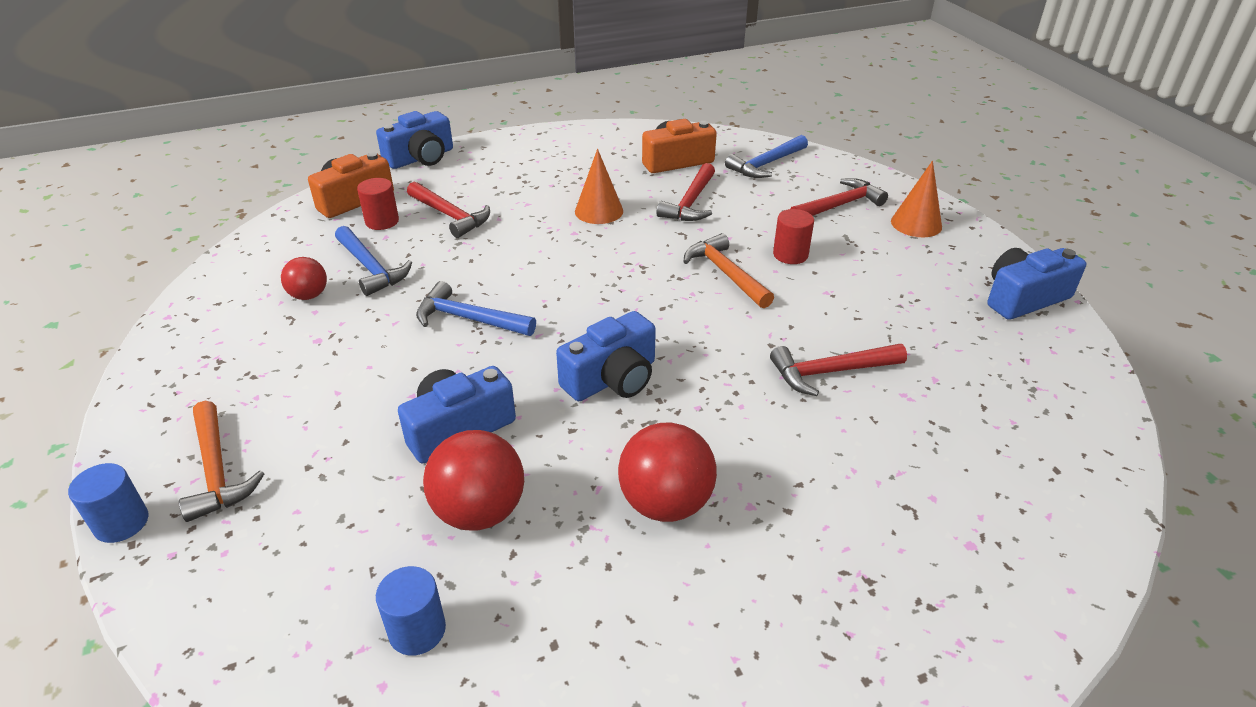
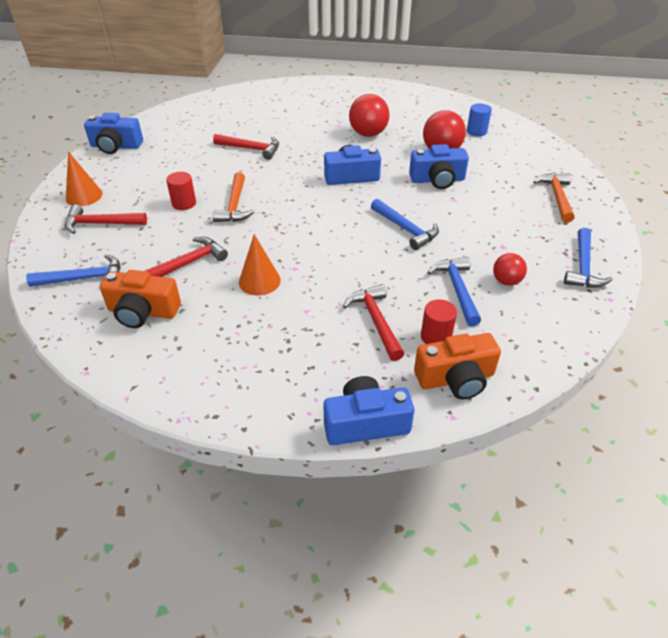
camera: 150 degrees left, 5 degrees up
blue cylinder [68,463,148,543] -> none
none -> blue hammer [564,228,613,288]

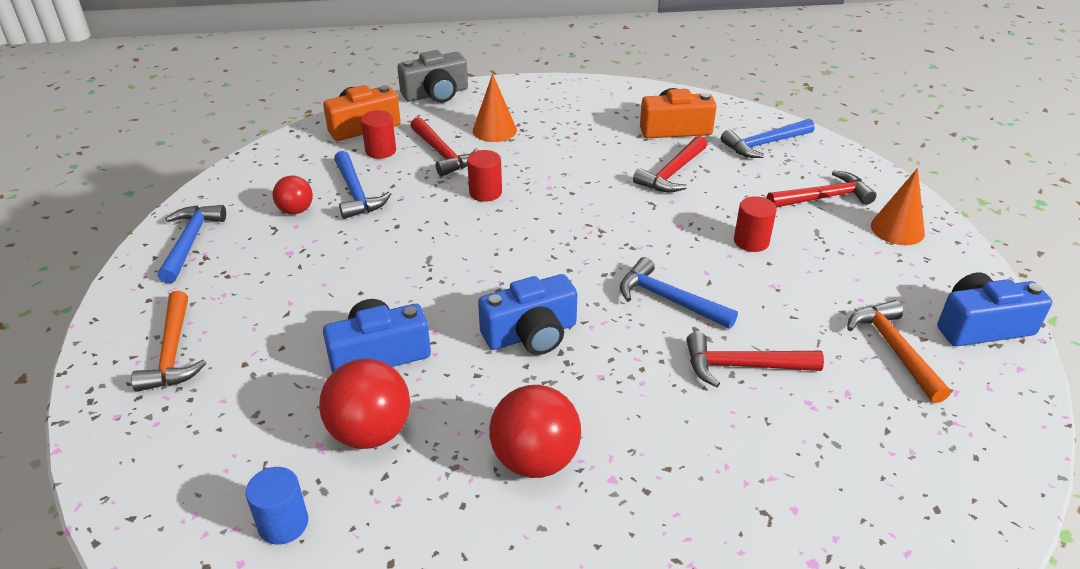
camera: 165 degrees right, 5 degrees down
orange hammer [213,172,254,222] -> orange hammer moved to [847,300,951,403]
orange cone [239,234,281,295] -> orange cone moved to [473,74,517,142]
blue camera [323,376,414,445] -> grey camera [397,50,468,103]
blue hammer [371,199,439,250] -> blue hammer moved to [620,257,738,329]
none -> red cylinder [467,150,502,202]

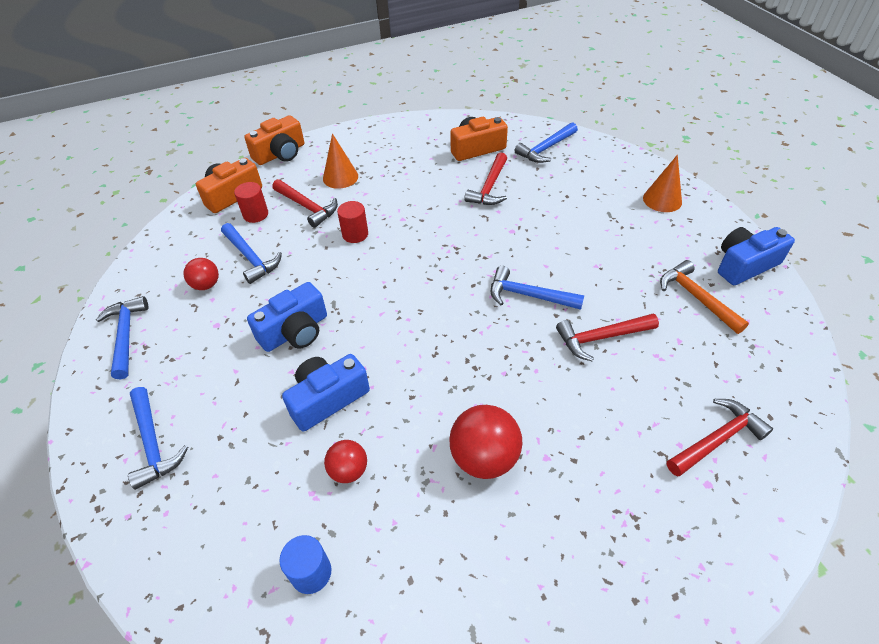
camera: 15 degrees left, 10 degrees up
orange hammer [131,291,206,392] -> blue hammer [128,387,188,490]
red ball [319,359,410,449] -> red ball [324,440,367,483], size x0.59
grey camera [397,50,468,103] -> orange camera [244,115,304,165]
blue camera [478,274,577,355] -> blue camera moved to [247,282,327,352]
red cylinder [734,196,777,252] -> none
red hammer [767,170,876,208] -> red hammer moved to [667,399,773,477]

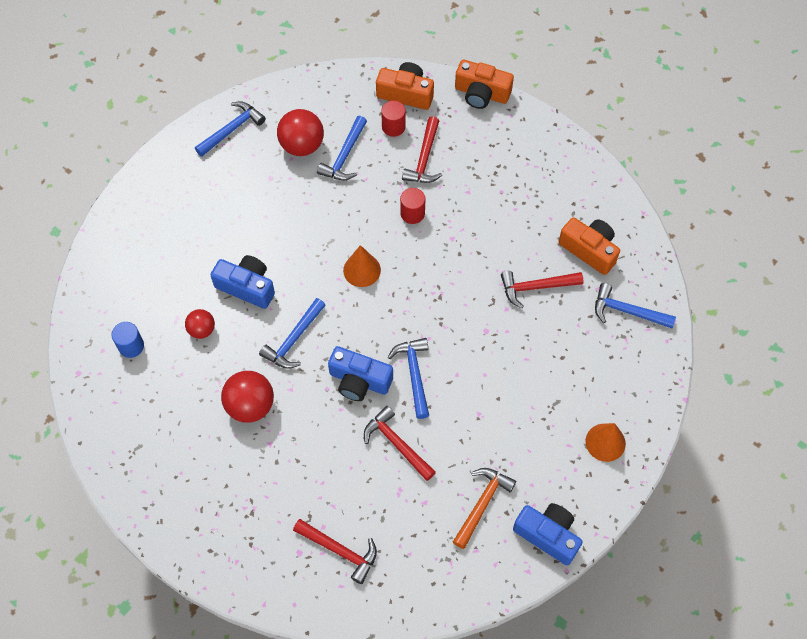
camera: 60 degrees right, 15 degrees up
blue hammer [128,387,188,490] -> blue hammer moved to [259,298,326,369]
red ball [183,258,219,290] -> red ball [277,109,324,156], size x1.70
blue camera [247,282,327,352] -> blue camera moved to [328,346,393,401]
orange cone [323,133,358,189] -> orange cone moved to [343,245,381,287]

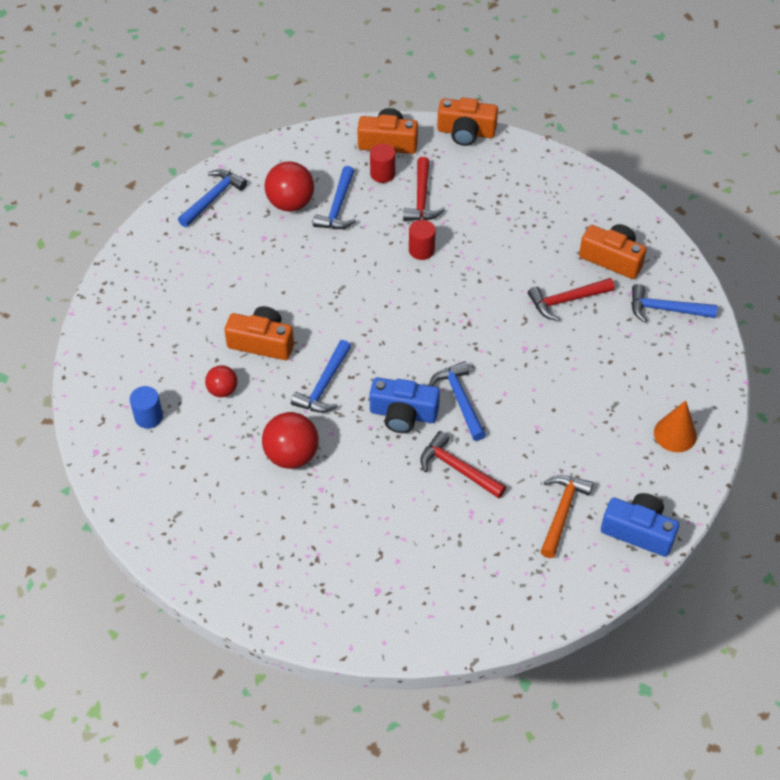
camera: 10 degrees left, 10 degrees down
blue camera [211,255,275,309] -> orange camera [224,306,294,360]
red hammer [293,519,377,584] -> none
orange cone [343,245,381,287] -> none

